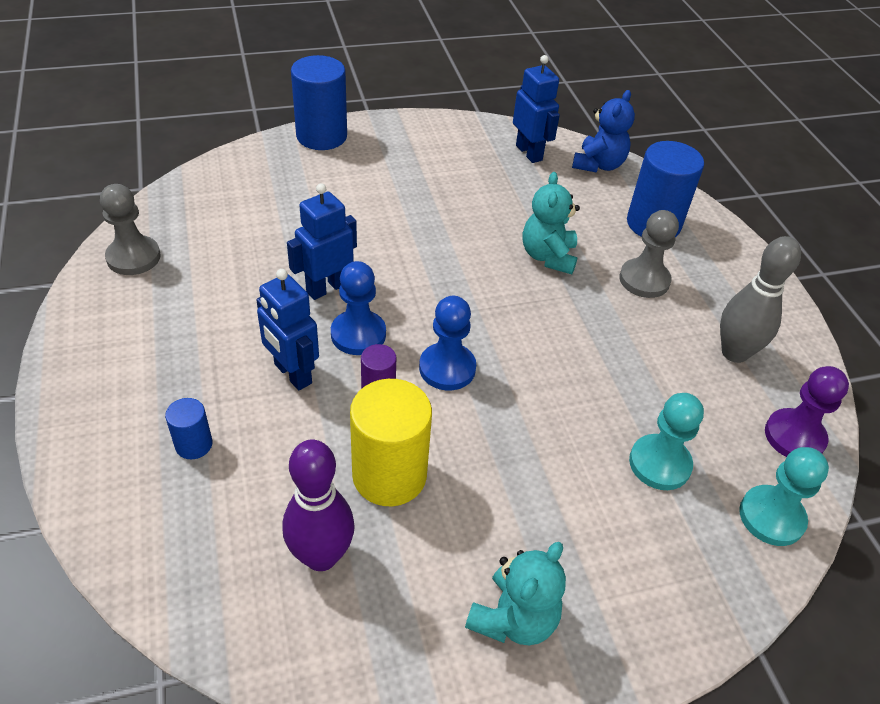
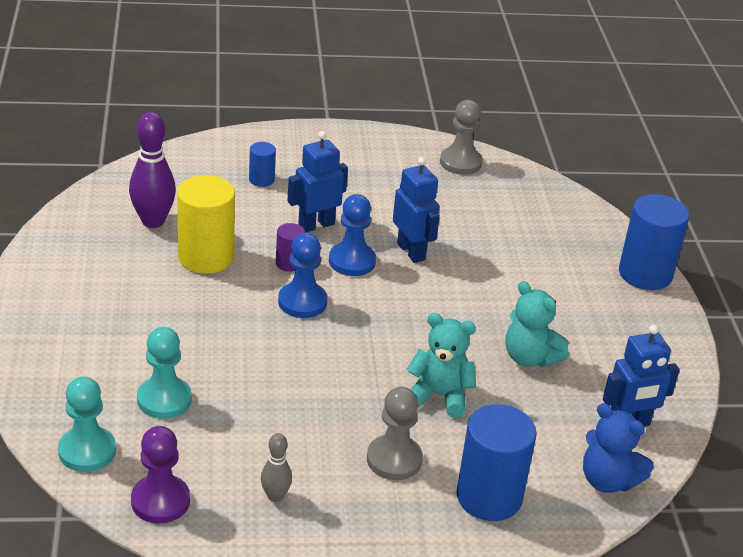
camera: 100 degrees right, 10 degrees down
turquoise teddy bear [465,542,566,645] -> turquoise teddy bear moved to [505,281,569,367]
grey bowling pin [720,236,801,363] -> grey bowling pin [261,433,292,502], size x0.54

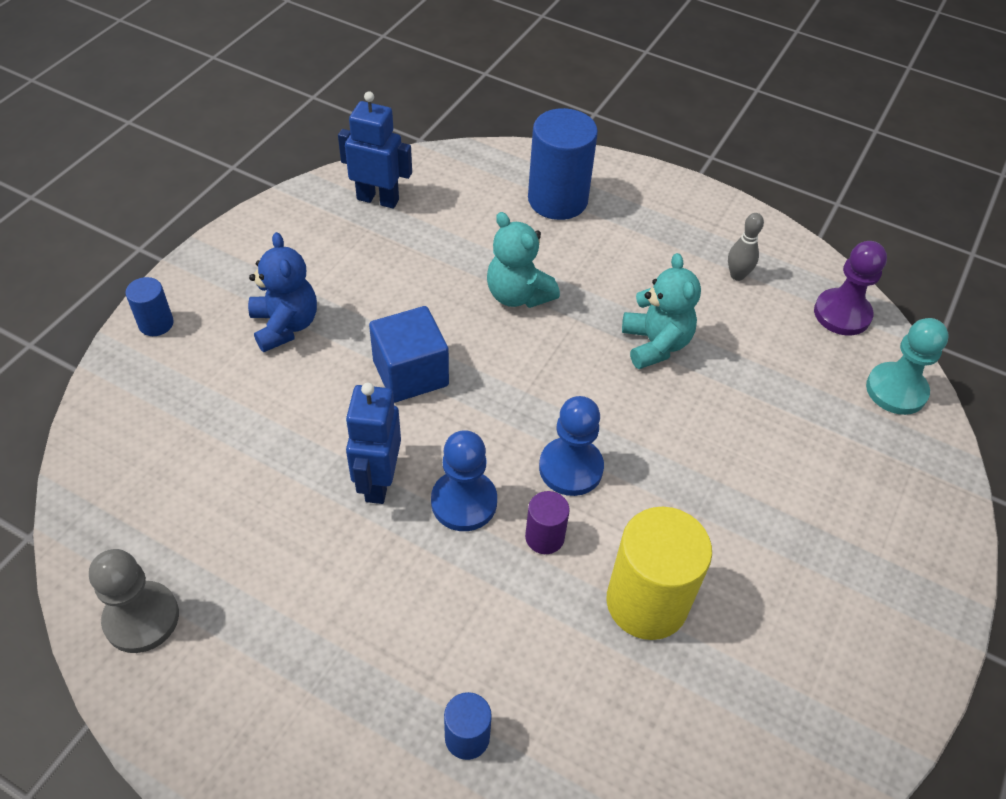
camera: 145 degrees left, 15 degrees up
purple bowling pin [129,112,176,228] -> none
turquoise pawn [137,327,192,419] -> none
blue robot [288,131,348,233] -> none
grey pawn [367,387,423,480] -> none
turquoise teddy bear [505,281,569,367] -> turquoise teddy bear moved to [622,253,701,369]
blue teddy bear [583,403,654,493] -> blue teddy bear moved to [248,232,317,352]
blue cylinder [619,194,689,290] -> blue cylinder [126,277,174,336], size x0.50
none -> blue cube [369,306,449,403]

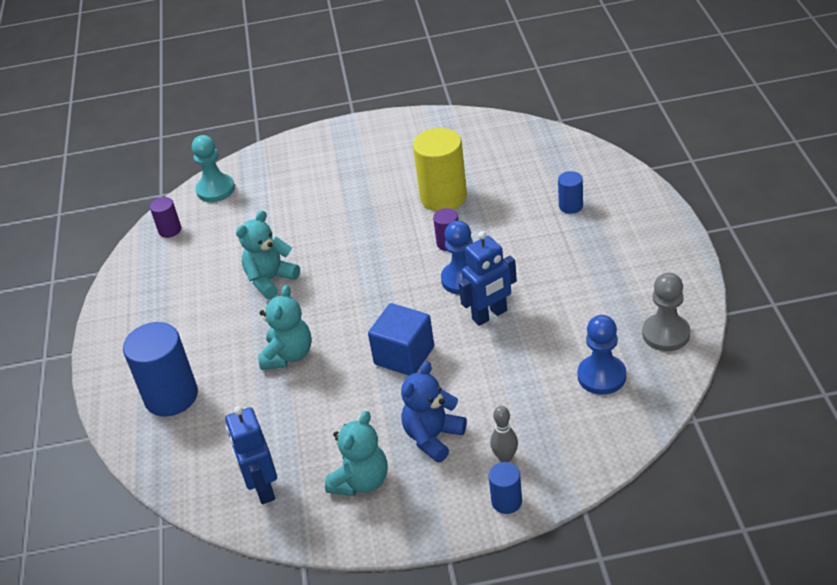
camera: 120 degrees left, 10 degrees down
blue pawn [539,396,604,496] -> blue pawn moved to [578,315,627,395]
grey bowling pin [728,213,764,281] -> grey bowling pin moved to [490,406,518,462]
purple pawn [814,241,887,336] -> purple cylinder [150,197,181,238]
none -> turquoise teddy bear [325,411,388,496]

